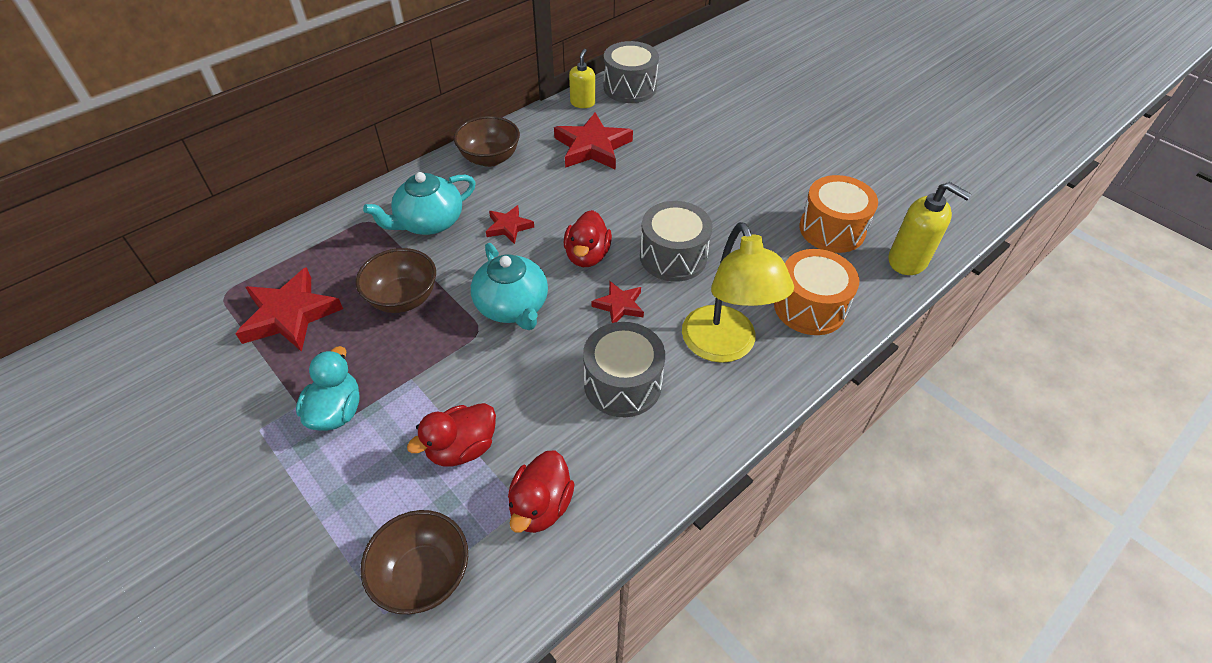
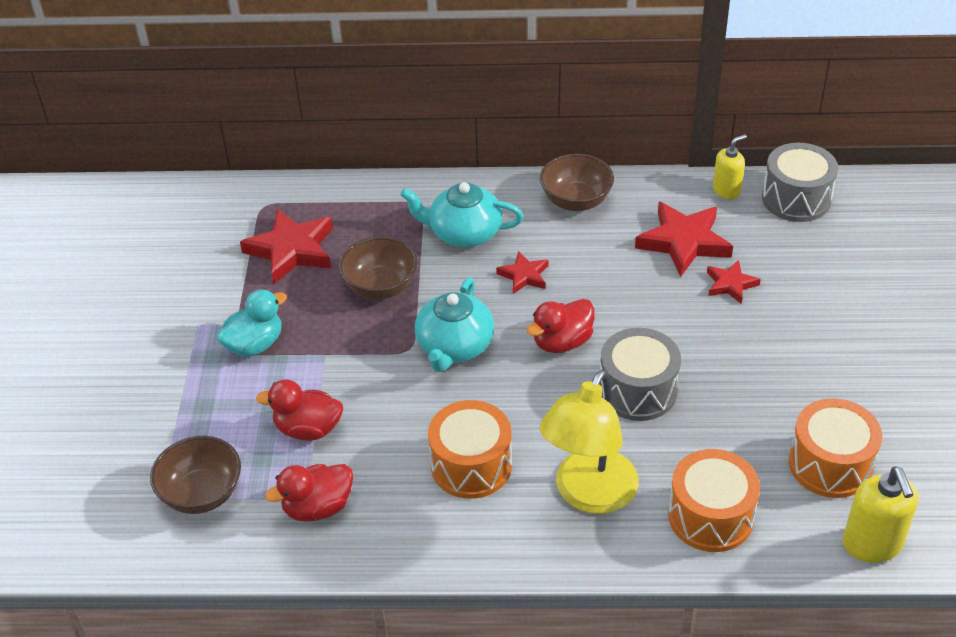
camera: 45 degrees right, 5 degrees down
grey drum [583,322,665,417] -> orange drum [428,400,512,499]
red star [592,281,644,323] -> red star moved to [707,260,761,304]

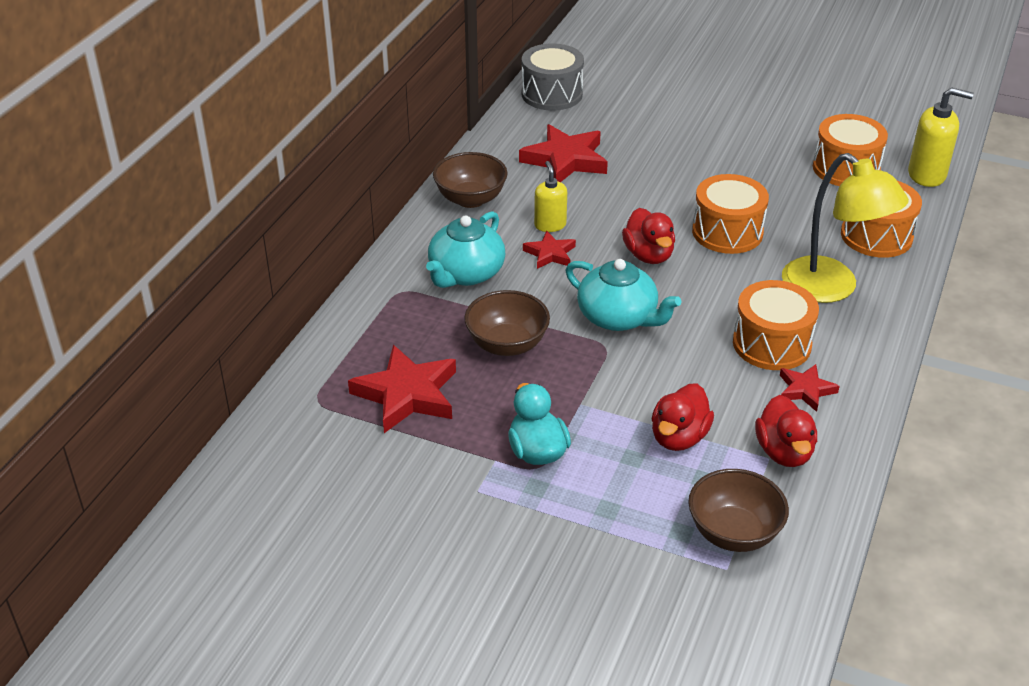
camera: 70 degrees left, 5 degrees down
grey drum [600,328,681,421] -> orange drum [692,174,769,254]
red star [707,260,761,304] -> red star moved to [780,364,840,412]
yellow soap dispenser [713,134,747,199] -> yellow soap dispenser moved to [534,161,567,232]

